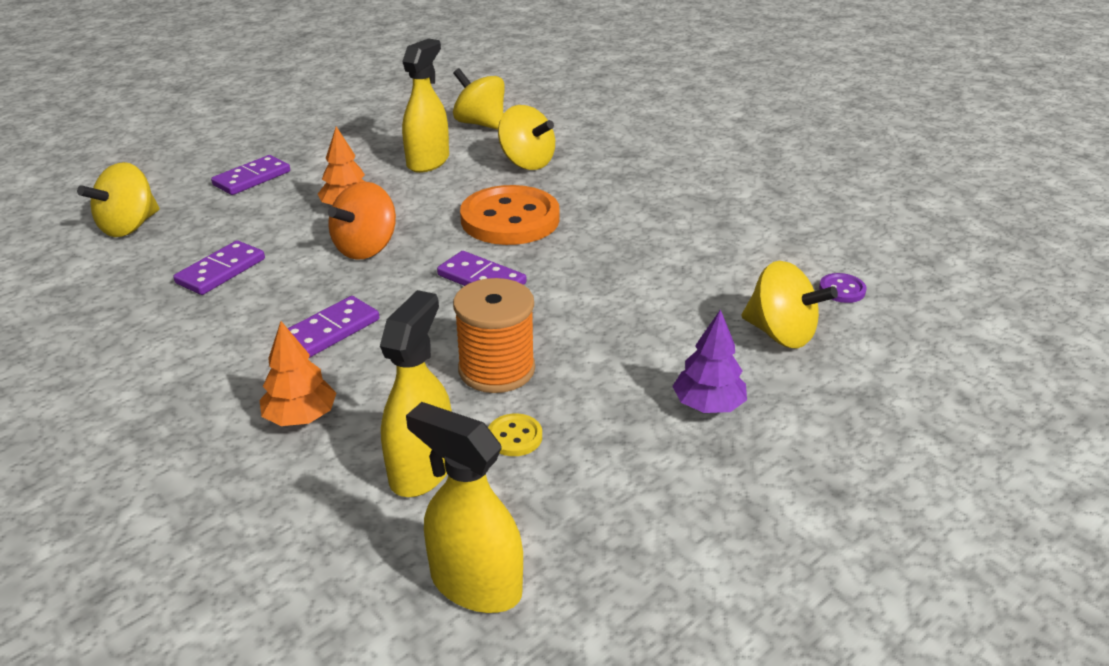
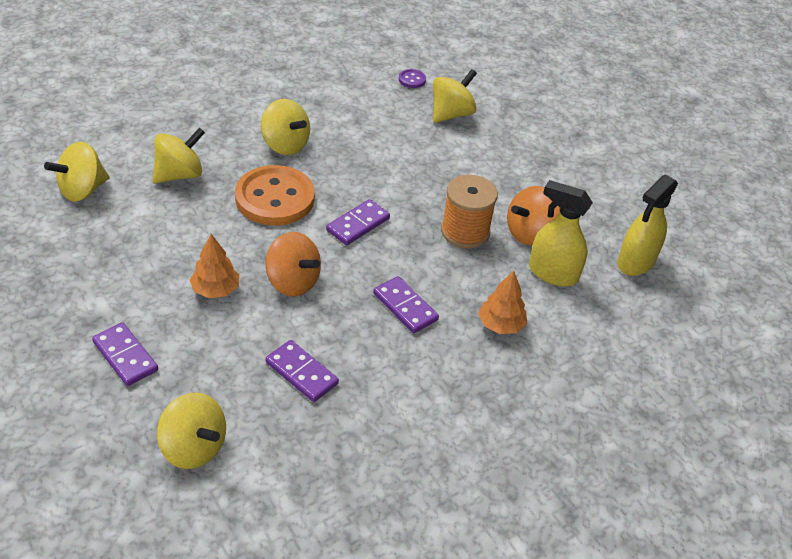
camera: 85 degrees left, 10 degrees up
yellow spray bottle [402,38,449,173] -> none
yellow button [488,414,542,456] -> orange spinning top [507,186,560,245]
purple tree [672,309,747,413] -> none
none -> yellow spinning top [261,99,310,155]

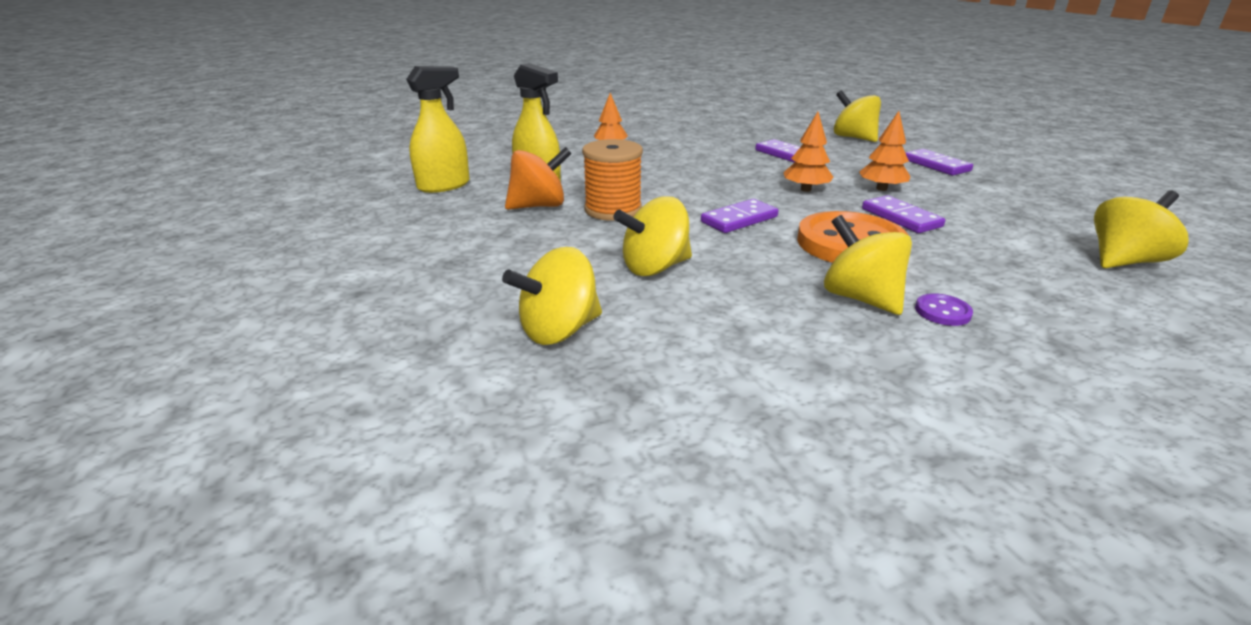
camera: 165 degrees left, 15 degrees down
yellow spinning top [153,128,205,183] -> yellow spinning top moved to [613,197,692,276]
orange spinning top [265,232,321,296] -> orange tree [783,112,833,192]
purple domino [373,276,439,333] -> purple domino moved to [862,195,945,233]
purple button [399,69,426,88] -> purple button moved to [915,293,973,326]

